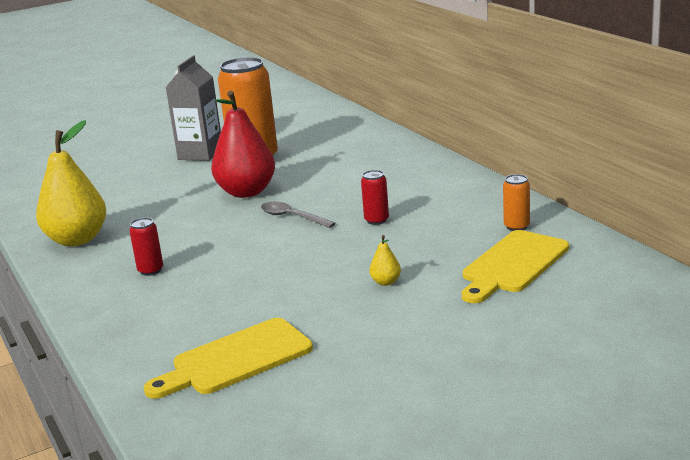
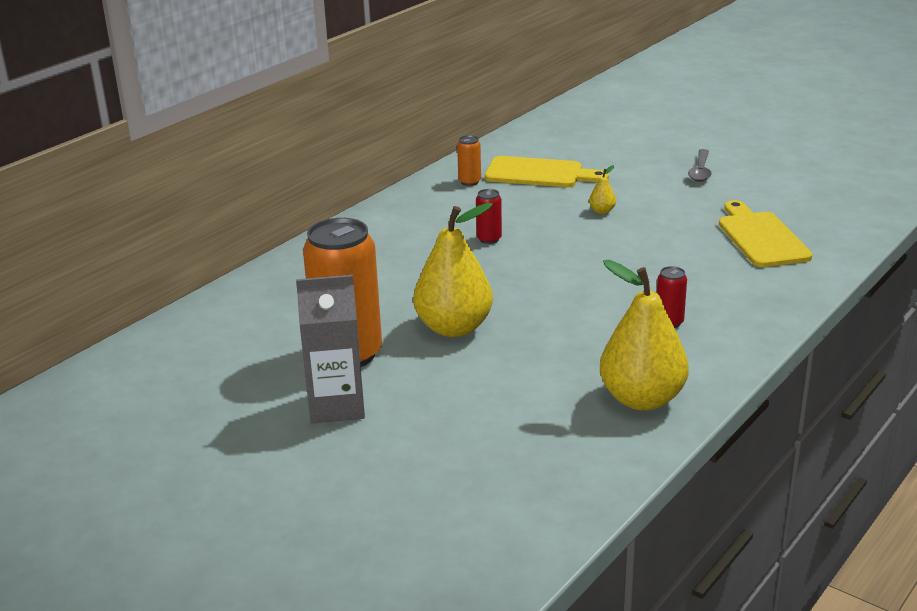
camera: 115 degrees left, 5 degrees up
yellow cutting board [144,318,313,399] -> yellow cutting board turned 135 degrees counterclockwise [719,200,812,267]
red pear [211,91,275,198] -> yellow pear [413,203,493,337]
grey spoon [261,202,336,228] -> grey spoon moved to [688,149,712,182]

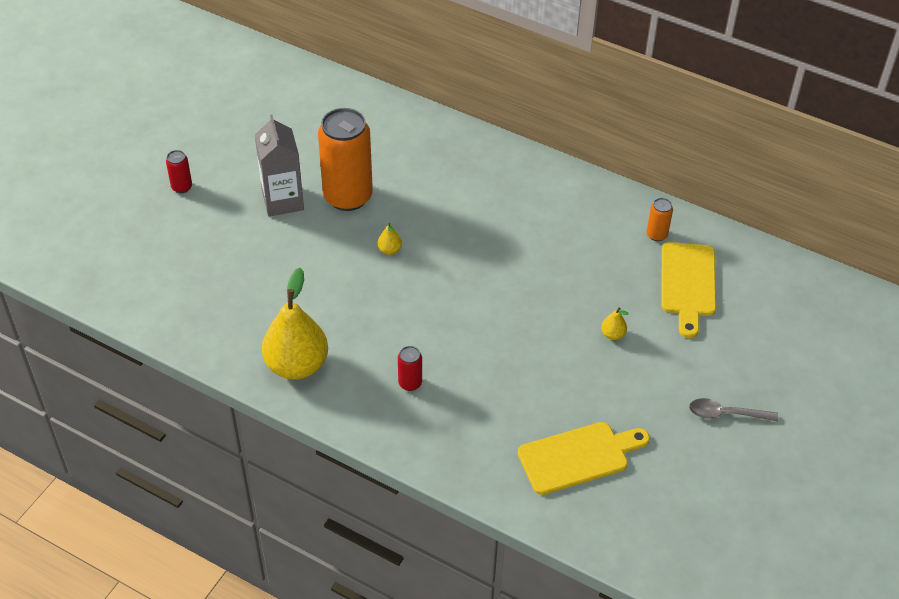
camera: 80 degrees right, 20 degrees up
yellow pear [413,203,493,337] -> yellow pear [378,223,402,255], size x0.40
red can [476,189,502,244] -> red can moved to [166,150,192,193]

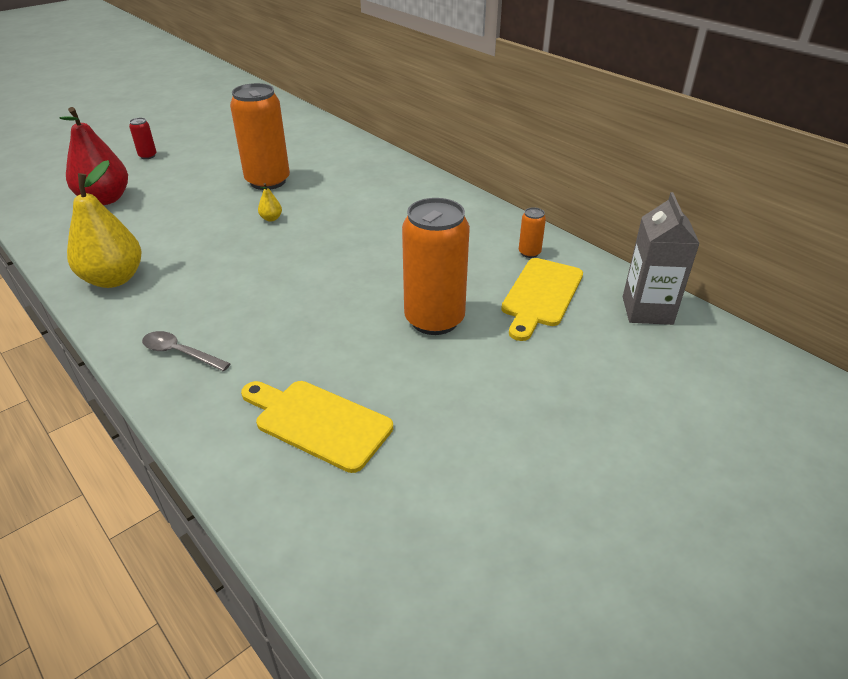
camera: 20 degrees right, 10 degrees down
grey carton [255,115,304,216] -> grey carton moved to [623,192,700,325]
red can [398,346,422,391] -> none
yellow cutting board [518,422,650,495] -> yellow cutting board turned 150 degrees counterclockwise [241,381,393,473]
yellow pear [601,307,629,340] -> orange can [402,198,470,335]
grey spoon [689,398,778,422] -> grey spoon moved to [142,331,231,371]
none -> red pear [59,107,128,205]

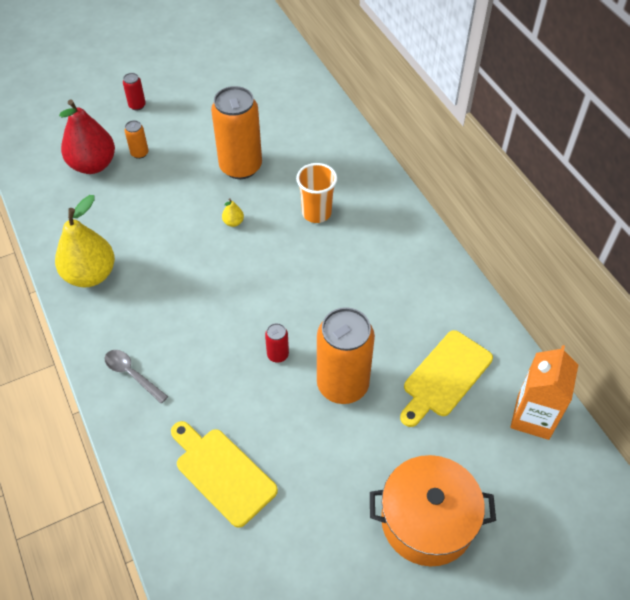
camera: 15 degrees right, 15 degrees up
orange can [519,207,546,258] -> orange can moved to [124,120,149,159]
grey carton [623,192,700,325] -> orange carton [510,345,578,440]
none -> red can [265,323,289,363]
none -> orange cup [296,163,337,223]
none -> orange pot [370,455,496,566]

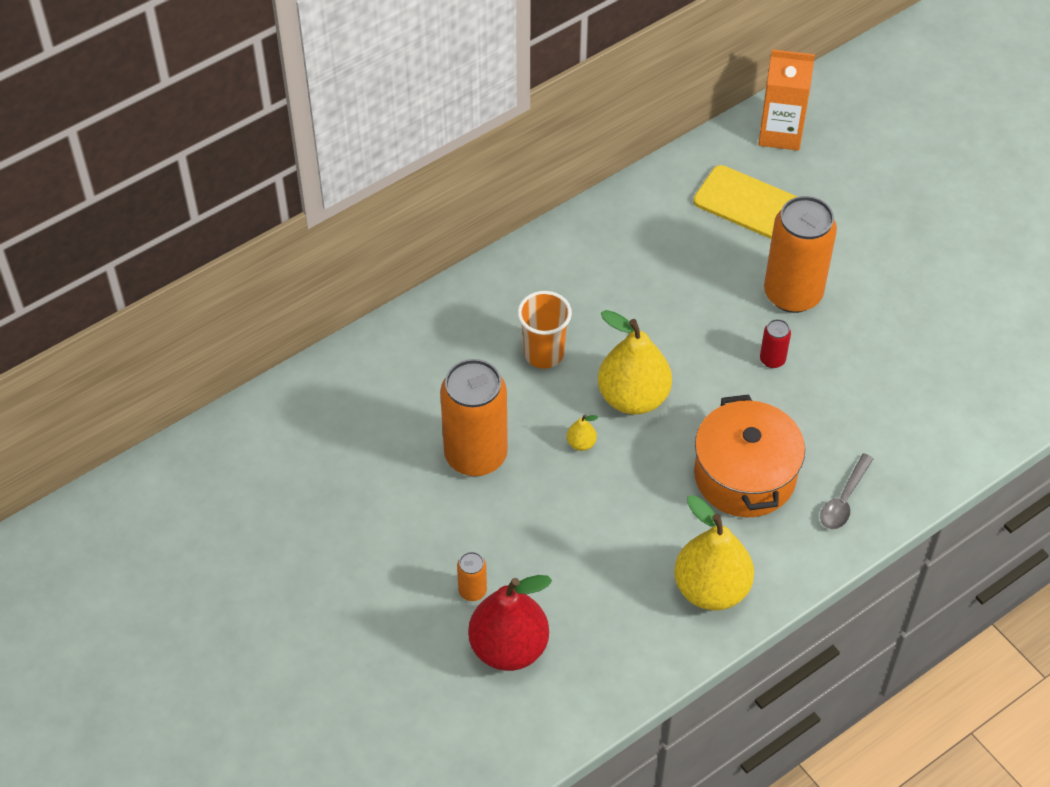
camera: 100 degrees left, 0 degrees up
red can [123,73,146,111] -> none
yellow cutting board [171,421,278,528] -> none
orange pot [370,455,496,566] -> orange pot moved to [694,394,805,517]
none -> yellow pear [598,310,672,415]

